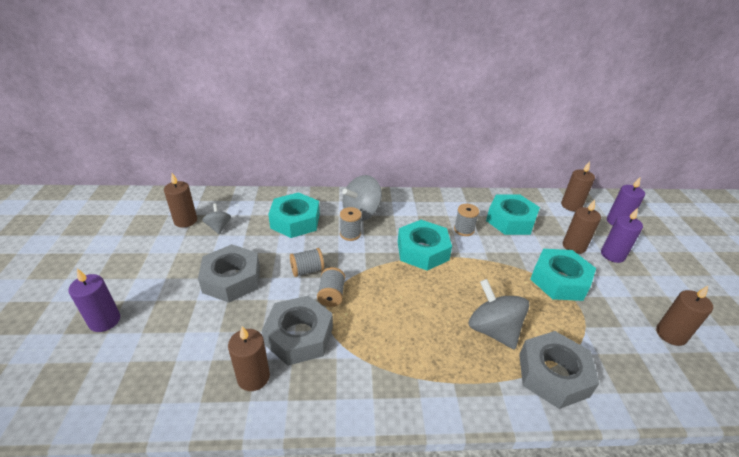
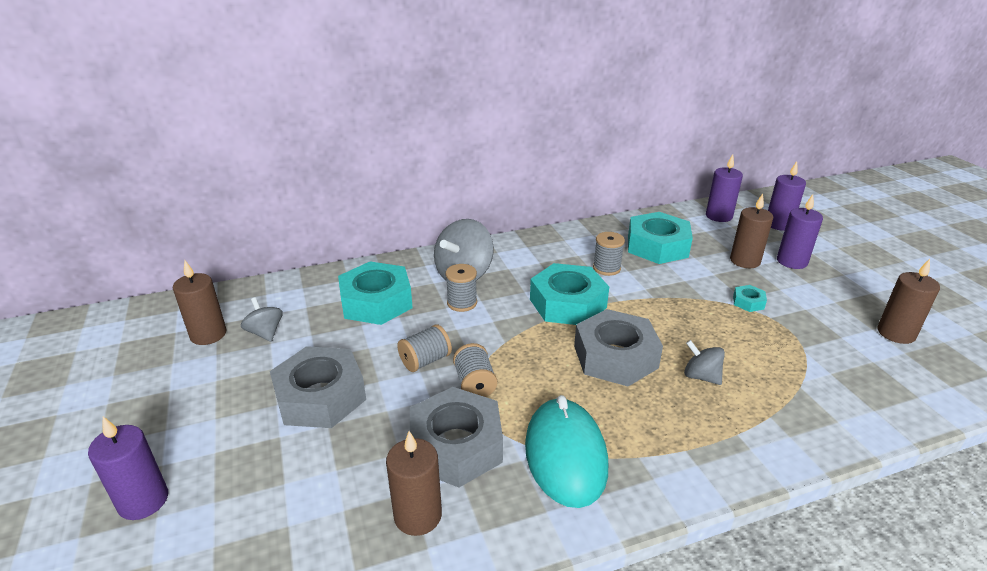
camera: 15 degrees left, 5 degrees down
grey spinning top [469,279,529,350] -> grey spinning top [684,340,725,385], size x0.55
grey nut [519,331,599,409] -> grey nut moved to [574,309,663,386]
turquoise nut [530,249,596,301] -> turquoise nut [733,285,767,312], size x0.43
brown candle [561,161,595,212] -> purple candle [706,154,743,222]
none -> turquoise mouse [525,395,608,508]

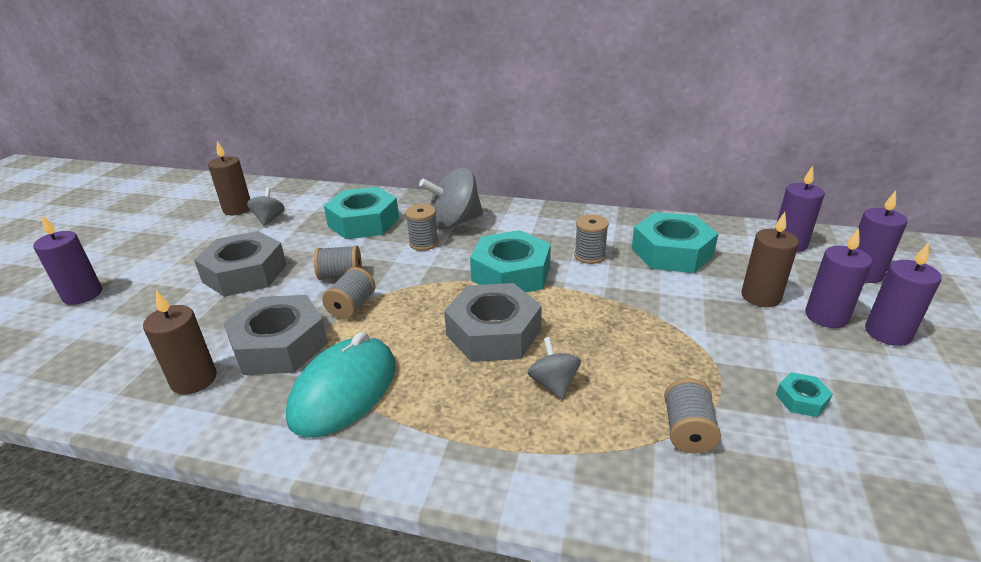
camera: 35 degrees right, 0 degrees up
turquoise nut [733,285,767,312] -> turquoise nut moved to [776,372,833,417]
brown candle [878,259,940,344] -> none
none -> grey spool [664,378,721,454]
none -> purple candle [865,243,942,346]

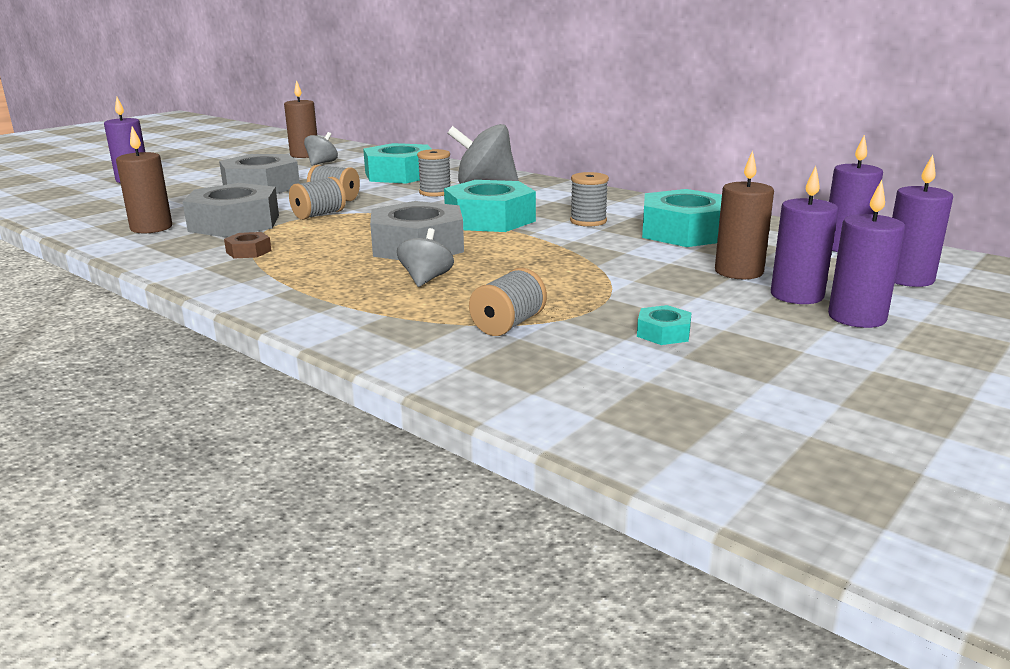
camera: 25 degrees right, 10 degrees down
turquoise mouse [286,332,396,438] -> brown nut [224,232,272,259]

